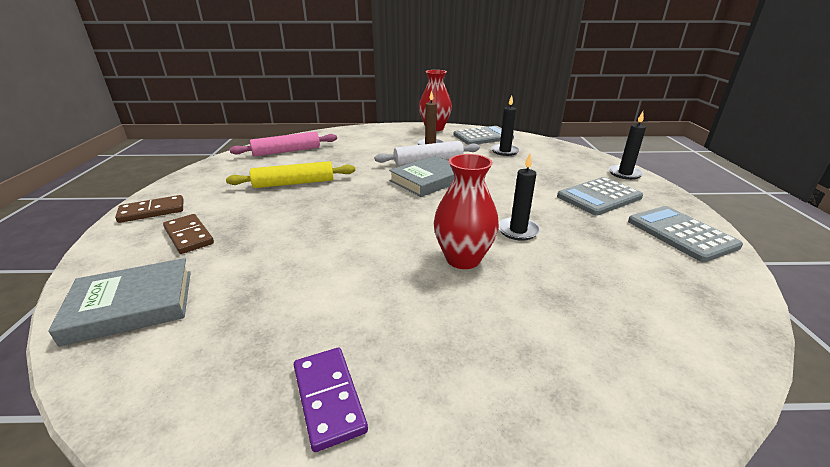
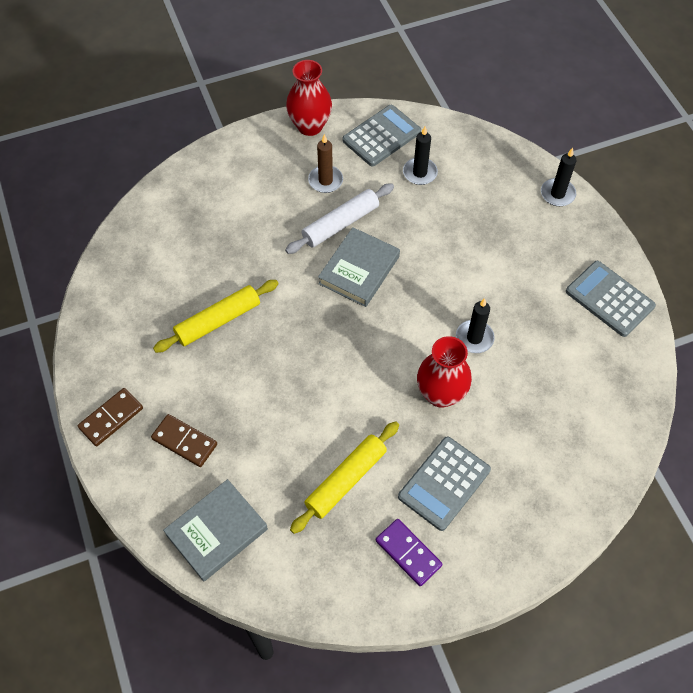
camera: 20 degrees left, 30 degrees up
pink rolling pin [230,132,337,156] -> none
grey calculator [557,177,643,216] -> grey calculator moved to [398,436,491,531]
none -> yellow rolling pin [290,421,399,534]

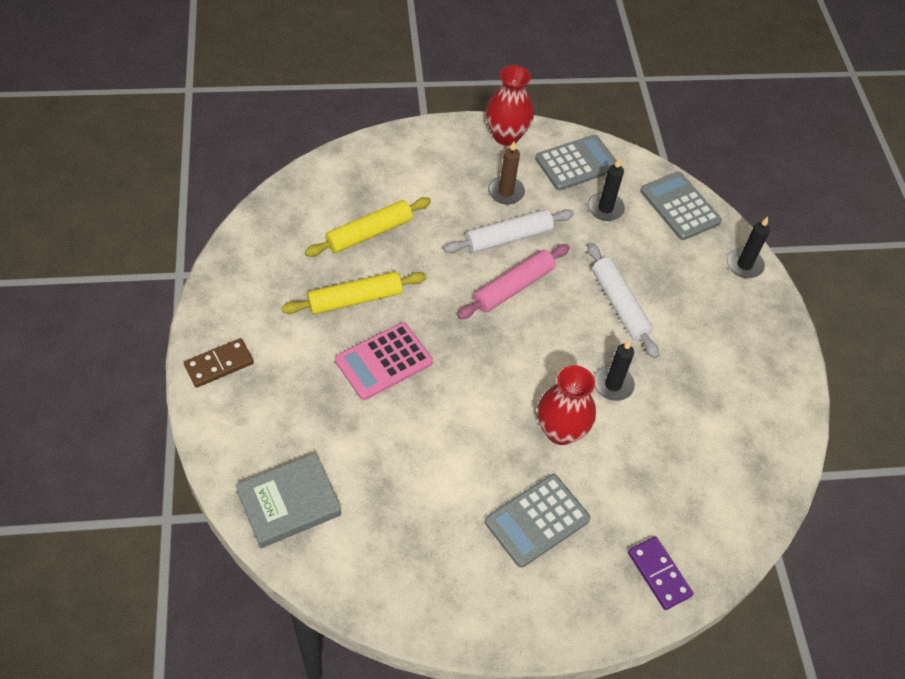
camera: 10 degrees right, 5 degrees down
brown domino [151,414,217,467] -> none
yellow rolling pin [290,421,399,534] -> yellow rolling pin moved to [305,197,431,257]
grey book [318,227,400,307] -> pink rolling pin [457,244,570,319]
purple domino [376,519,443,586] -> purple domino moved to [628,536,694,610]
grey calculator [566,261,656,337] -> grey calculator moved to [640,172,722,240]
none -> pink calculator [335,322,433,400]
none -> white rolling pin [588,243,659,358]

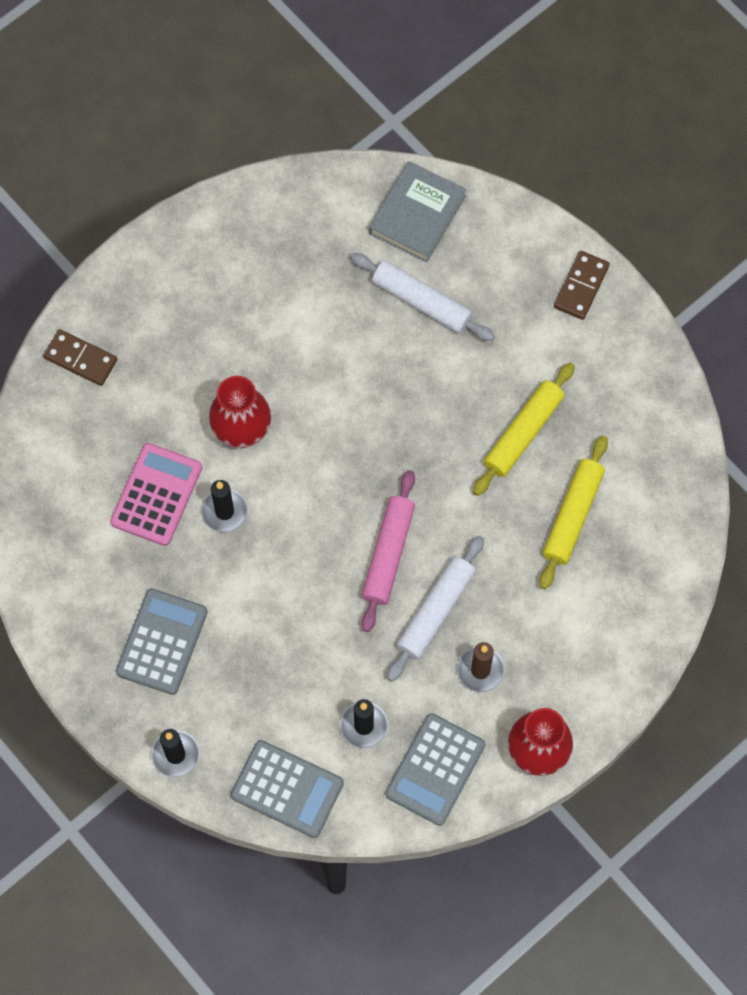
camera: 150 degrees right, 15 degrees up
pink calculator [335,322,433,400] -> pink calculator moved to [110,443,202,546]
grey calculator [485,474,591,568] -> grey calculator moved to [116,588,208,695]
white rolling pin [588,243,659,358] -> white rolling pin moved to [351,253,495,341]
purple domino [628,536,694,610] -> brown domino [43,329,117,386]

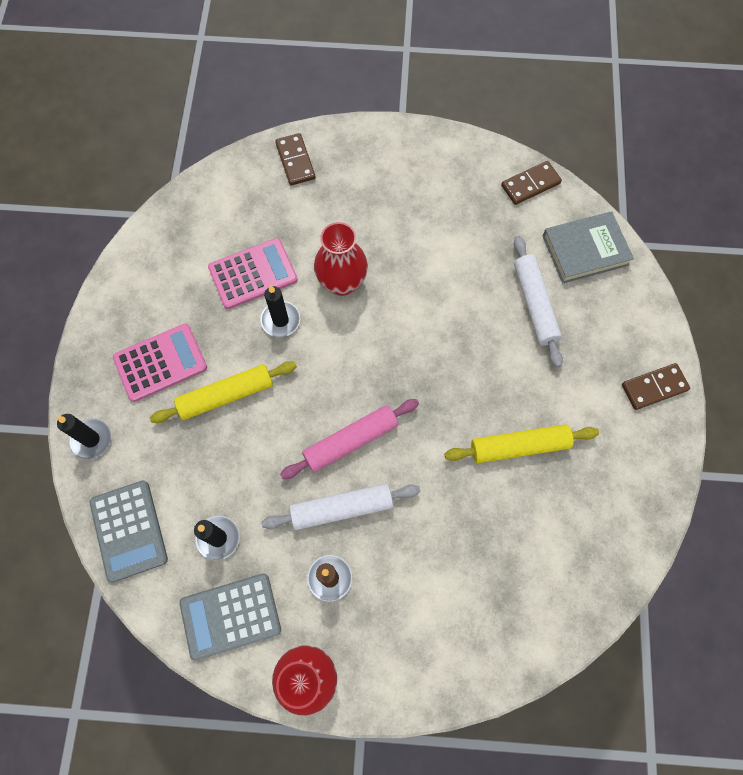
camera: 45 degrees right, 0 degrees up
grey calculator [116,588,208,695] -> pink calculator [113,324,207,402]
yellow rolling pin [539,435,608,589] -> yellow rolling pin moved to [150,361,297,423]
none -> brown domino [501,161,562,205]

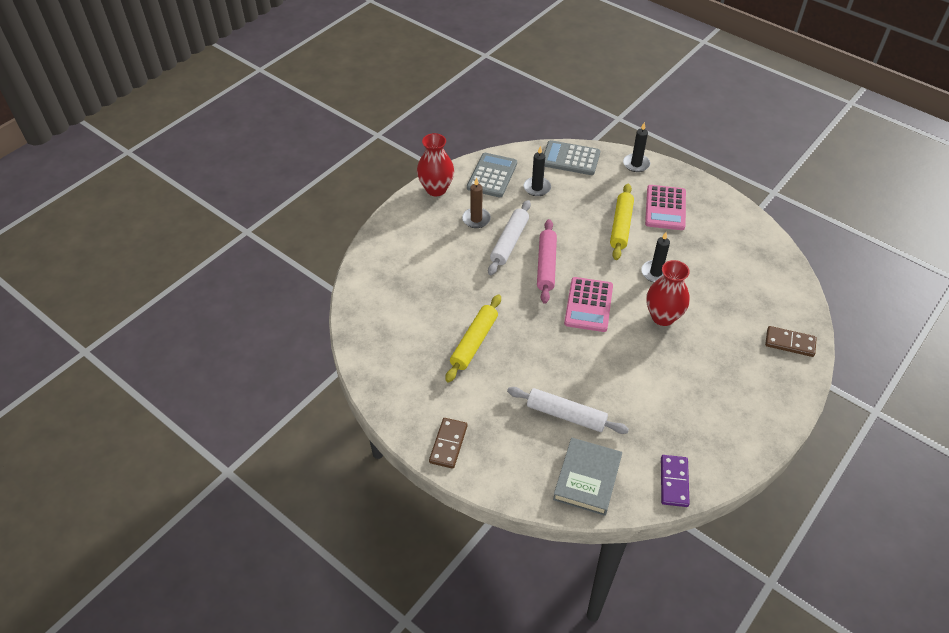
camera: 125 degrees right, 20 degrees down
pink calculator [208,238,298,309] -> pink calculator moved to [564,277,613,332]
brown domino [501,161,562,205] -> purple domino [661,455,690,507]

